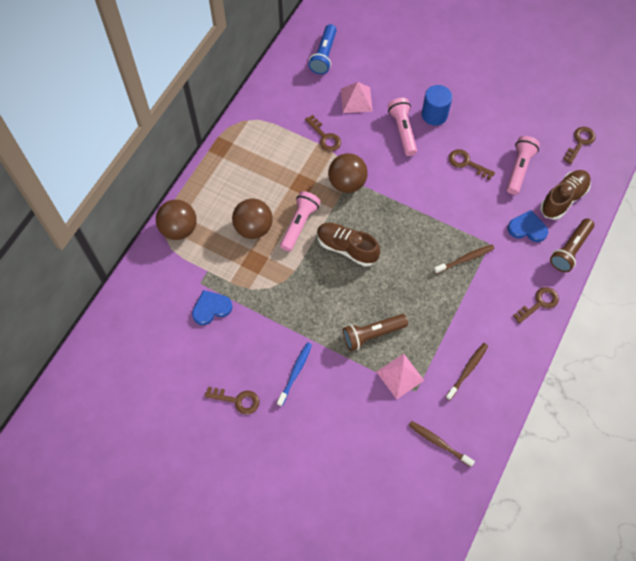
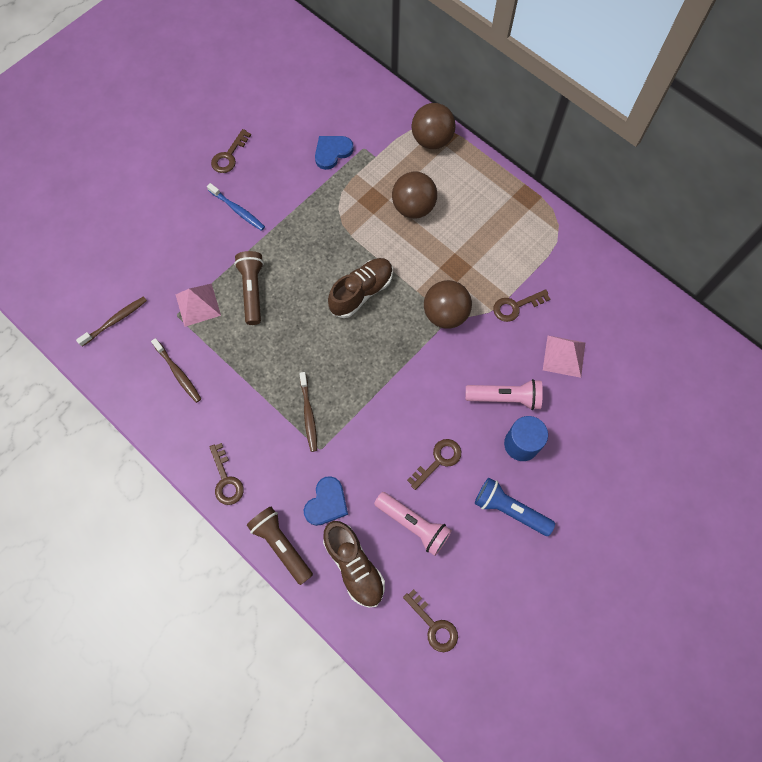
camera: 105 degrees right, 5 degrees up
blue heart [192,290,233,325] -> blue heart turned 120 degrees counterclockwise [315,136,354,170]
pink flashlight [280,191,321,252] -> none
blue flashlight [308,24,337,74] -> blue flashlight moved to [475,478,555,536]

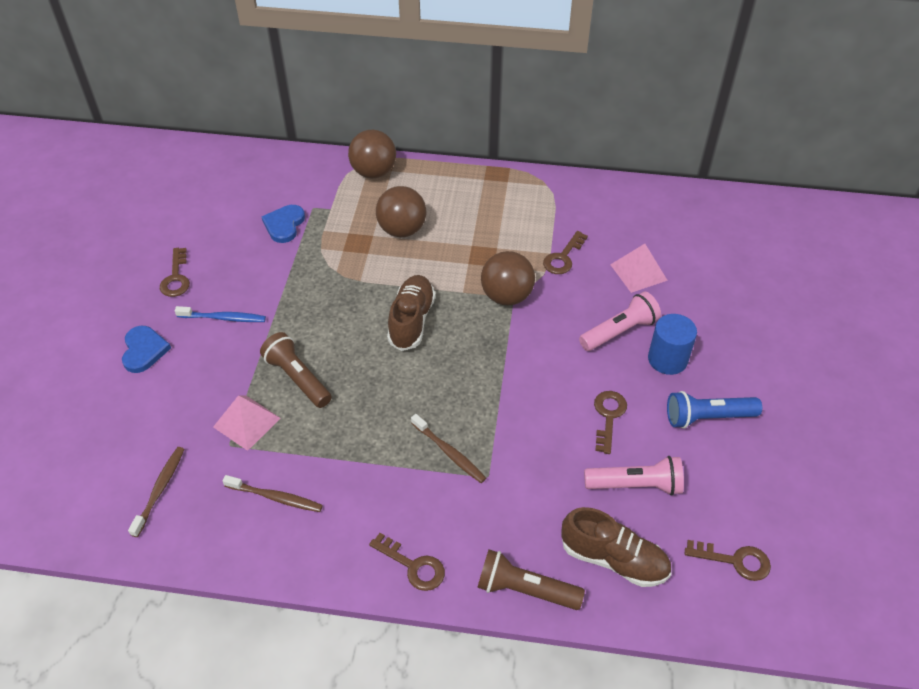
camera: 35 degrees left, 20 degrees down
blue heart [304,476,348,526] -> blue heart moved to [122,326,171,373]

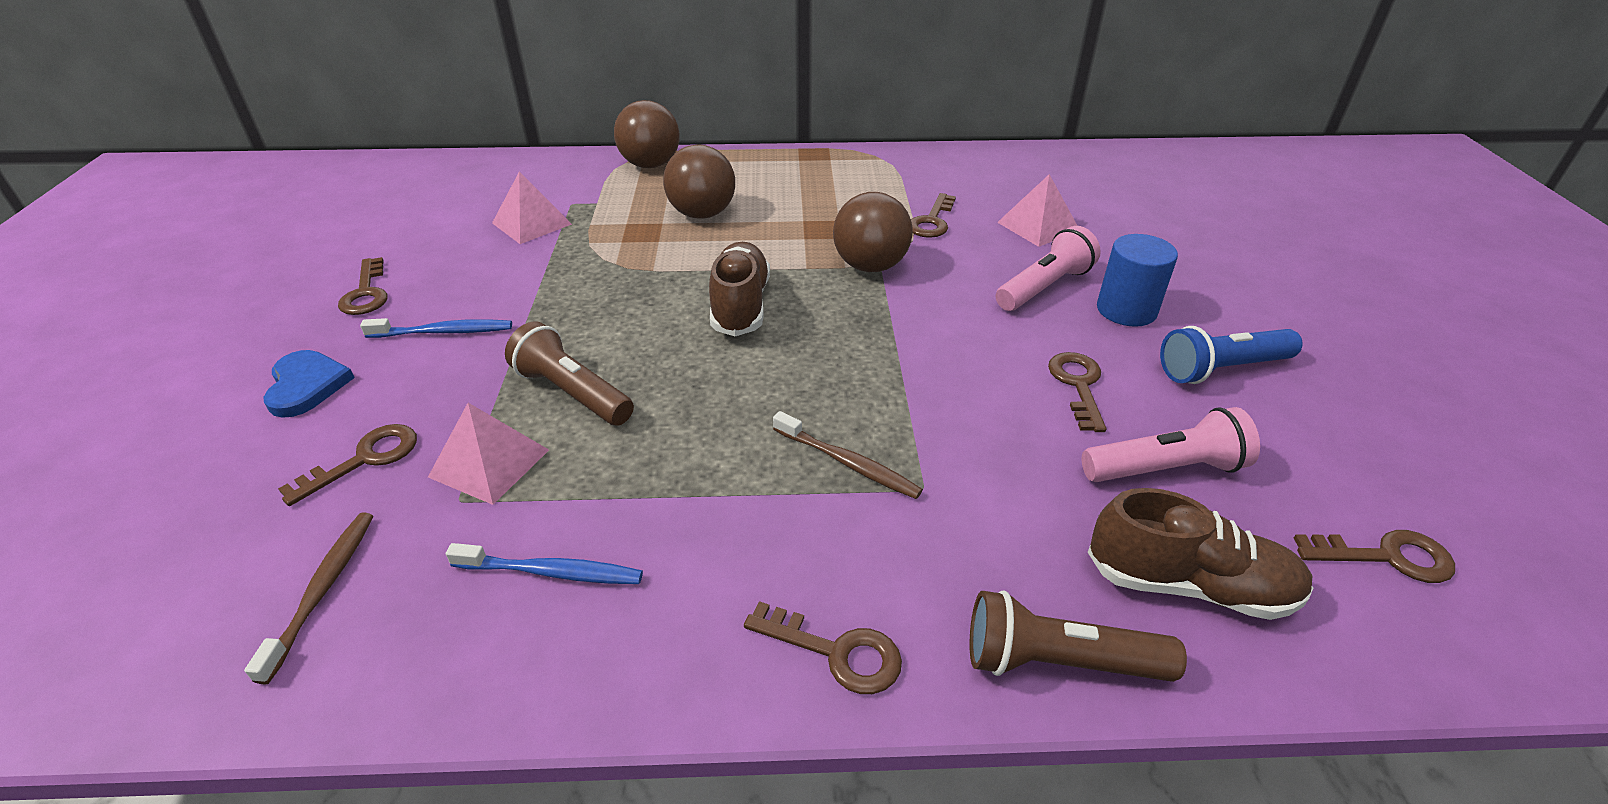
camera: 10 degrees left, 10 degrees down
brown toothbrush [222,475,323,512] -> blue toothbrush [446,543,643,584]
blue heart [261,205,305,243] -> pink pyramid [492,172,572,244]
none -> brown key [278,424,417,506]

